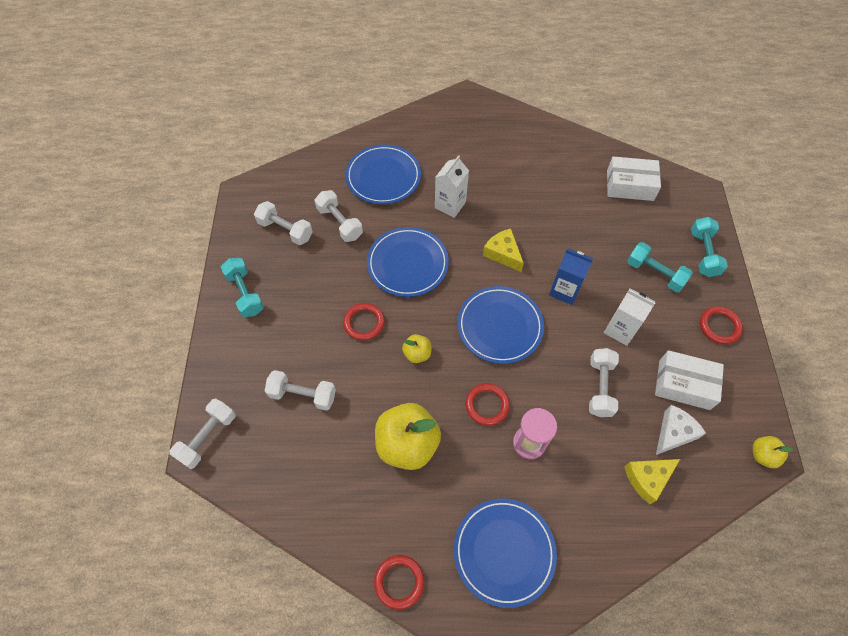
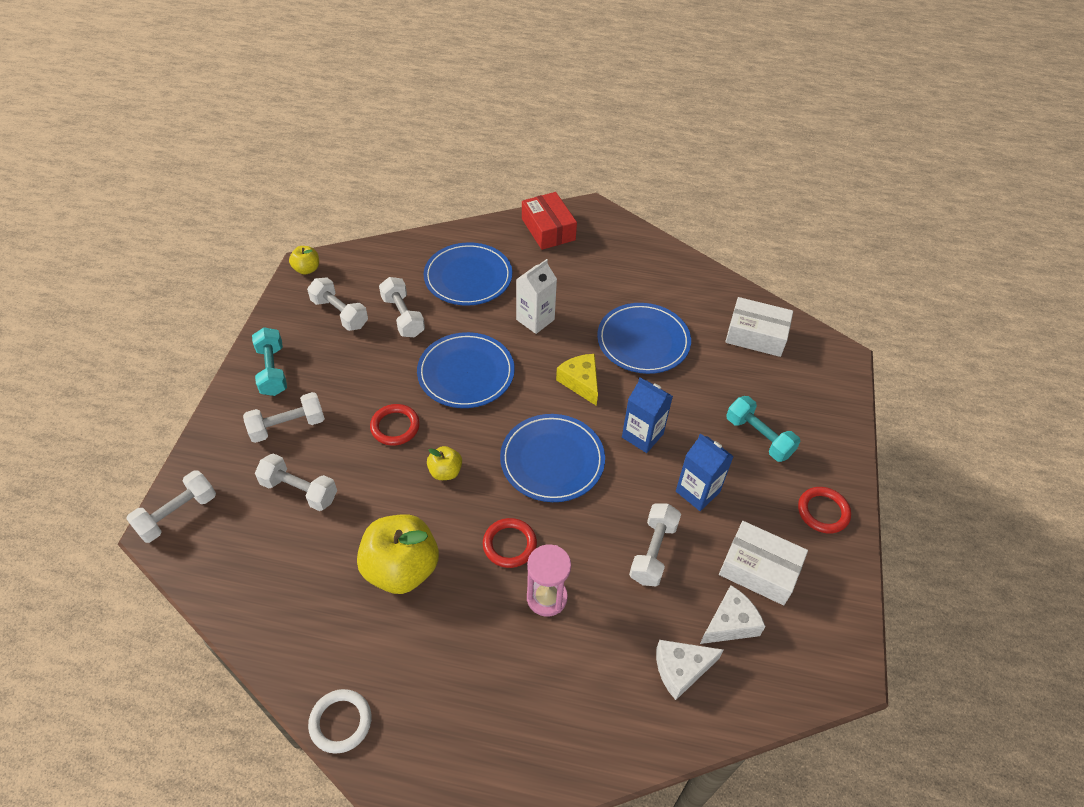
camera: 10 degrees right, 10 degrees down
red ring [374,555,425,610] -> white ring [308,689,372,754]
blue plate [454,498,557,608] -> blue plate moved to [597,303,691,374]
white carton [604,288,655,346] -> blue carton [676,434,734,511]
yellow cheese [624,459,680,504] -> white cheese [656,640,724,700]
turquoise dumbbell [691,217,728,277] -> none
yellow apple [753,436,793,468] -> yellow apple moved to [289,246,319,275]
none -> white dumbbell [243,392,325,443]
none -> red box [522,192,577,250]

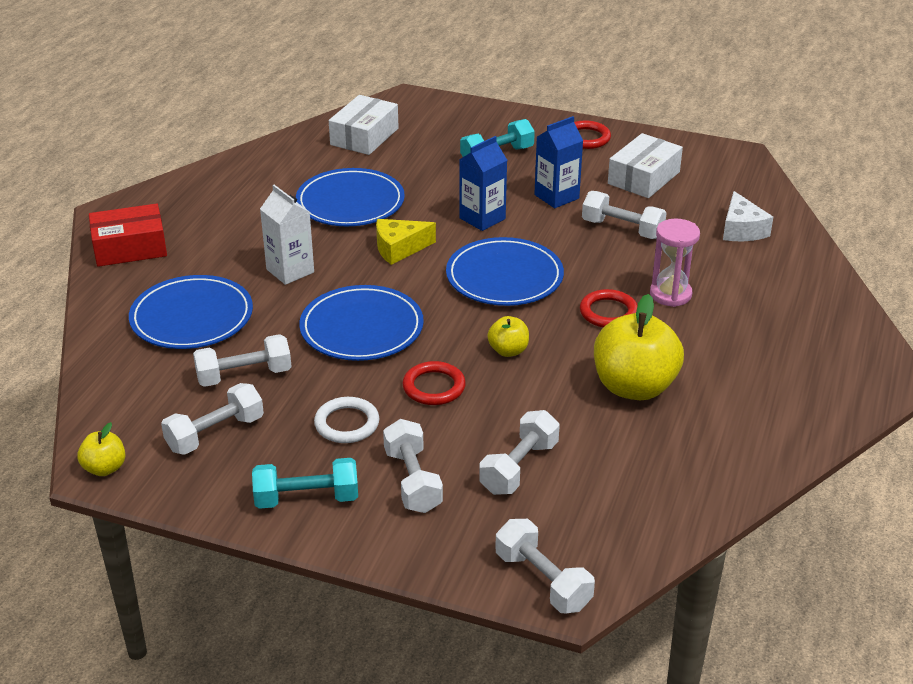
camera: 80 degrees left, 15 degrees down
white ring [308,689,372,754] -> white ring moved to [314,397,380,443]
white cheese [700,585,766,644] -> none

